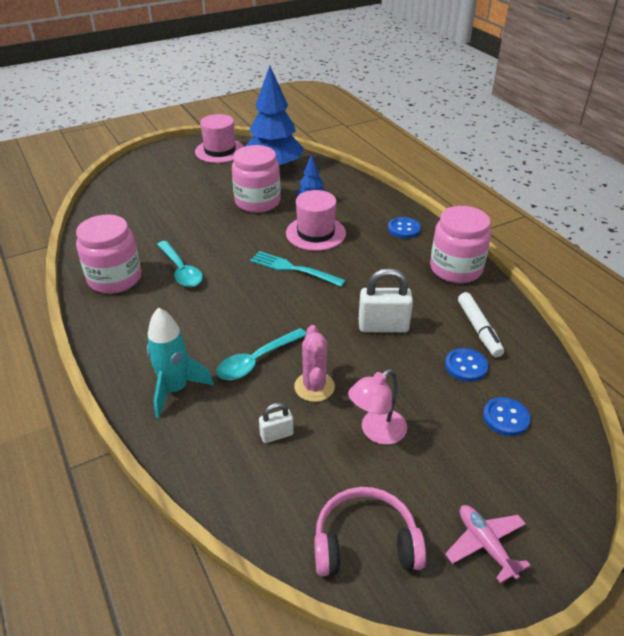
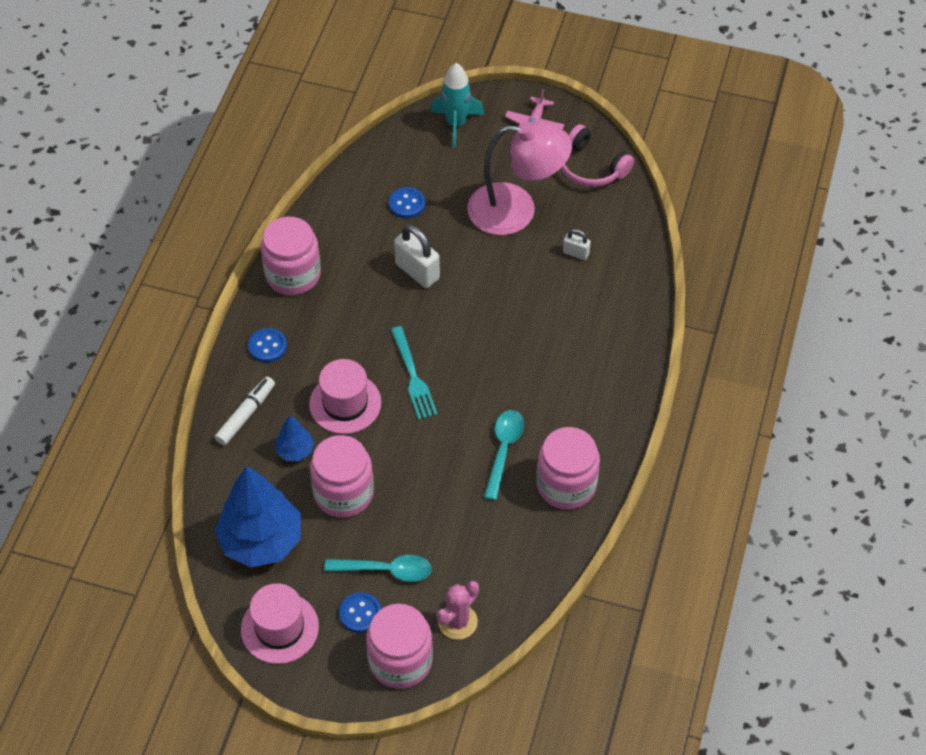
camera: 135 degrees left, 15 degrees up
turquoise rocket [147,307,214,418] -> turquoise rocket moved to [430,63,484,148]
turquoise spoon [216,328,306,380] -> turquoise spoon moved to [325,555,432,582]
pink cactus [294,325,335,402] -> pink cactus moved to [436,581,479,640]
pink lamp [348,369,407,445] -> pink lamp [467,121,572,235], size x1.87
white marker [458,292,504,357] -> white marker moved to [214,377,275,446]
blue button [483,397,530,436] -> blue button moved to [339,592,381,633]
none -> pink jar [366,604,433,689]

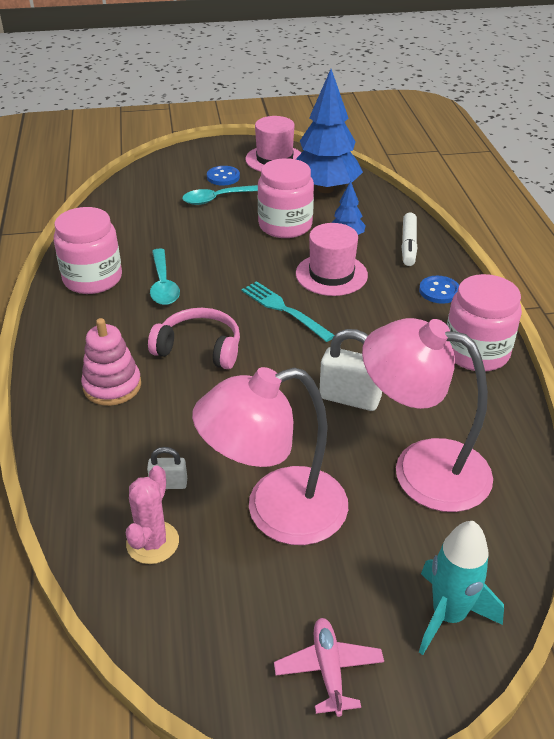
camera: 155 degrees right, 15 degrees down
pink jar [366,604,433,689] -> none
blue button [389,187,425,218] -> pink lamp [362,318,493,512]
pink cactus [436,581,479,640] -> pink cactus moved to [126,465,179,564]
pink headphones [561,124,634,187] -> pink headphones moved to [148,308,240,369]
none -> pink stacking toy [81,318,141,406]

